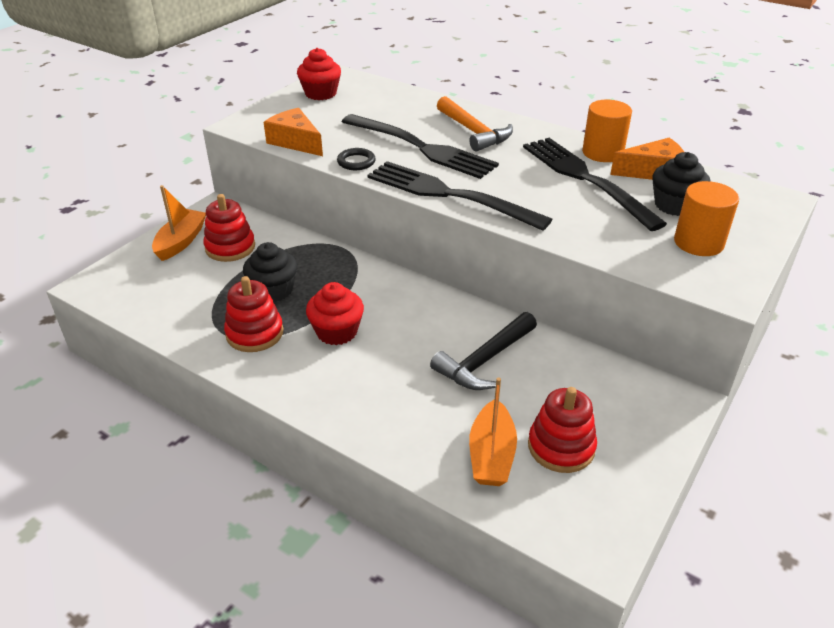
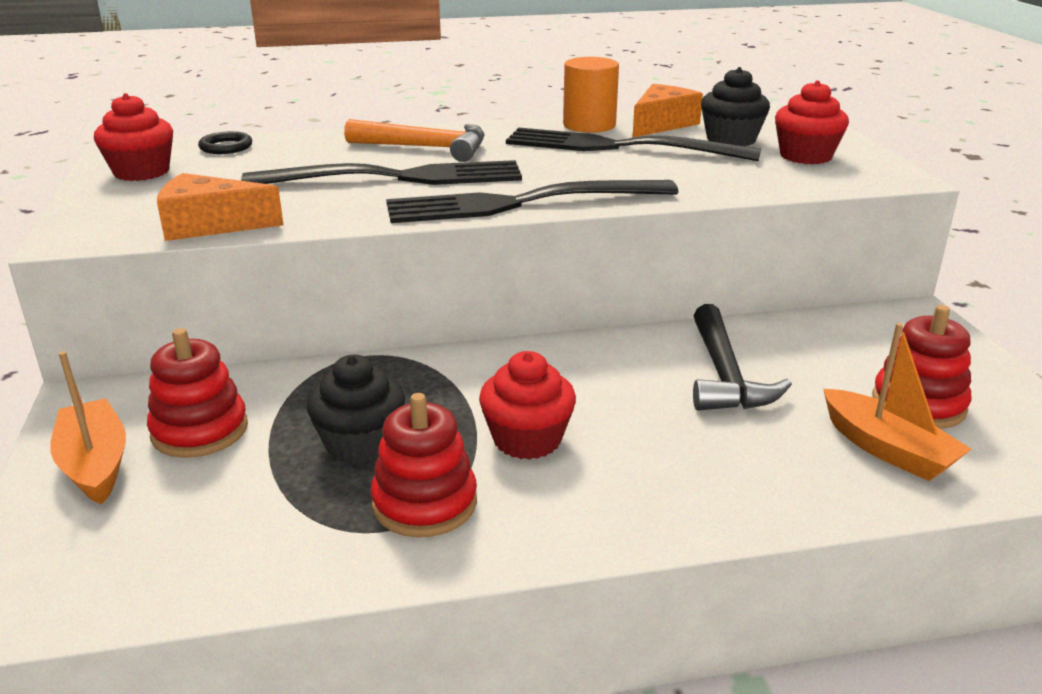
camera: 45 degrees left, 10 degrees down
black ring [337,148,376,170] -> black ring moved to [198,131,252,154]
orange cylinder [674,181,739,256] -> red cupcake [775,80,849,164]

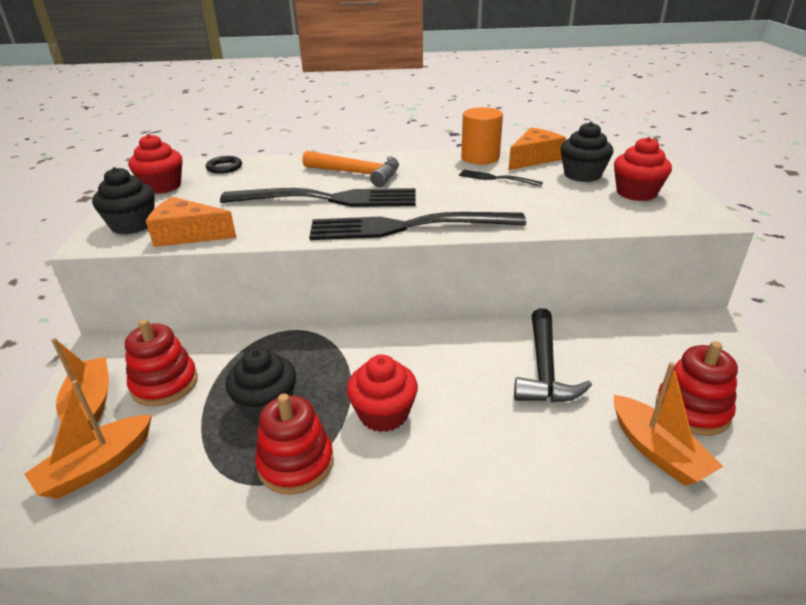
camera: 10 degrees right, 5 degrees up
black fork [506,128,761,161] -> black fork [459,169,543,187], size x0.45
none -> orange boat [24,380,152,499]
none -> black cupcake [92,167,155,235]

